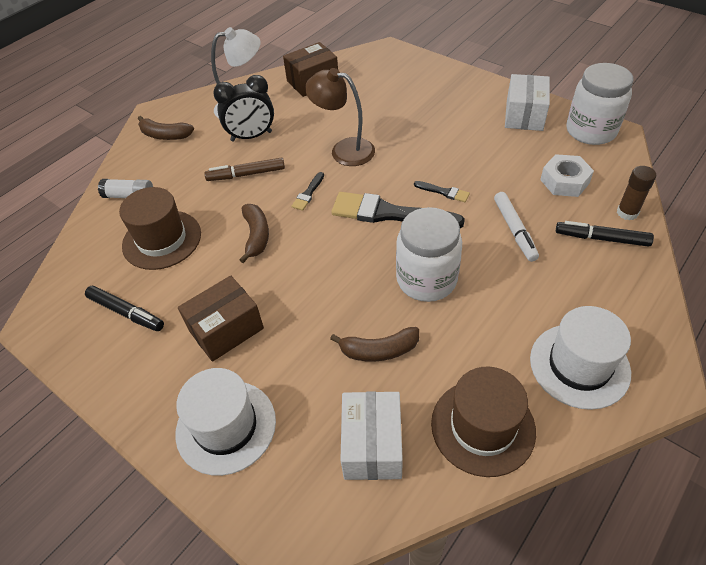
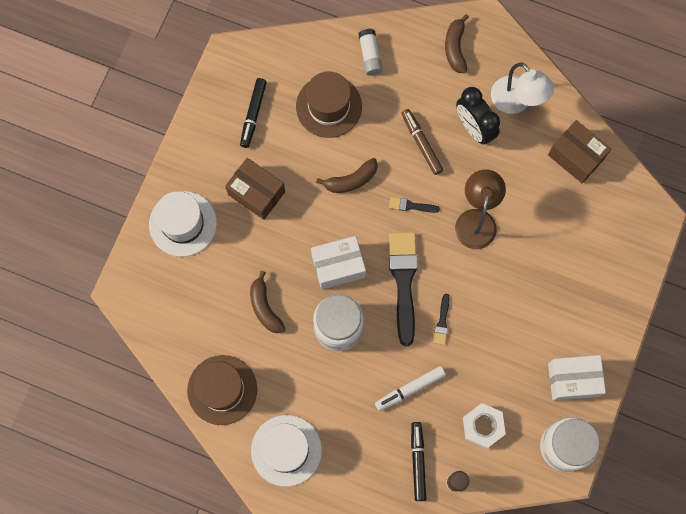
camera: 70 degrees right, 25 degrees up
white box [340,391,403,480] -> white box moved to [311,236,366,289]

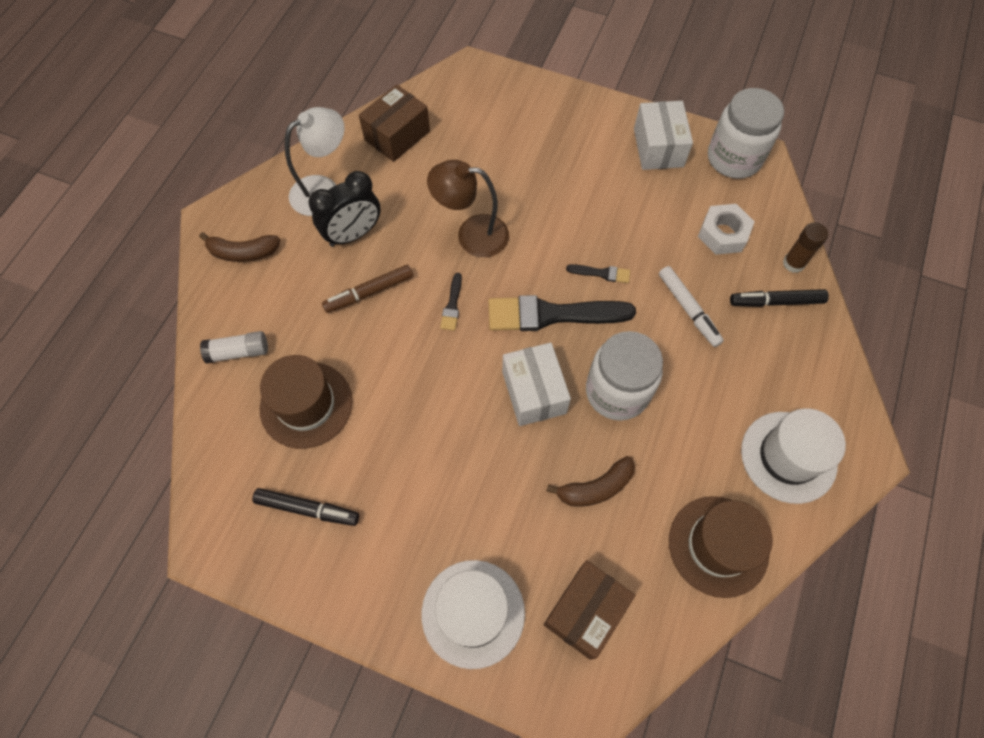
camera: 90 degrees left, 10 degrees down
brown box [225,158,285,220] -> brown box moved to [544,560,635,660]
brown banana [316,158,378,193] -> none

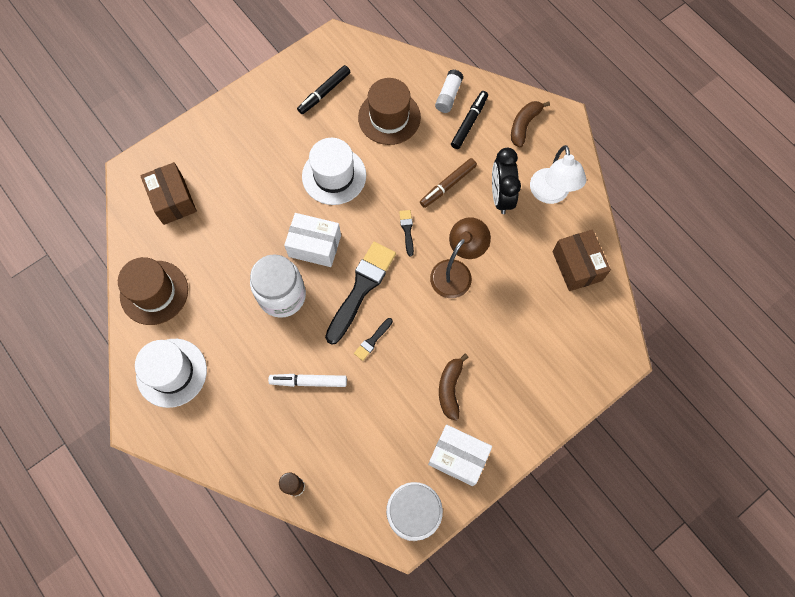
camera: 120 degrees right, 5 degrees up
brown marker [322,265,413,313] -> brown marker turned 135 degrees counterclockwise [420,158,477,208]
white hat [422,560,525,669] -> white hat moved to [302,138,366,205]
black brush [440,273,462,331] -> black brush turned 45 degrees clockwise [399,210,414,256]
brown banana [546,456,635,507] -> brown banana moved to [439,354,469,421]
white nut [698,204,755,255] -> none
black marker [730,289,829,307] -> black marker moved to [451,91,488,149]

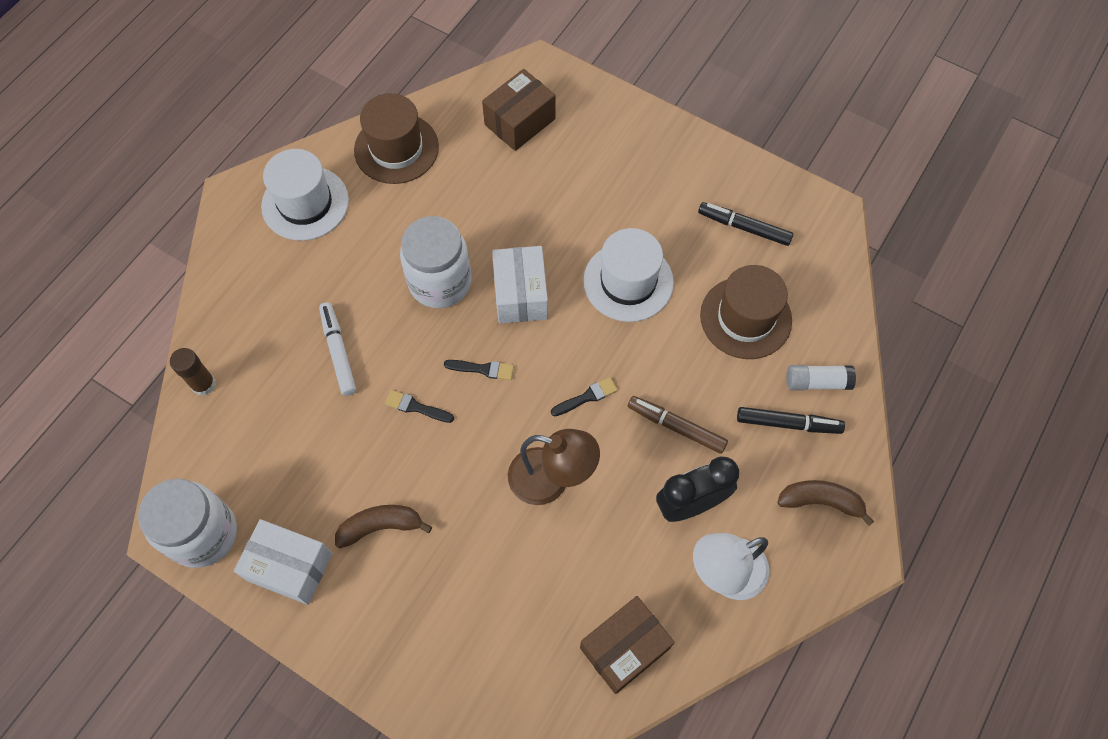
camera: 70 degrees right, 5 degrees down
black brush [325,242,396,345] -> black brush [444,360,514,380], size x0.44
white box [428,425,492,486] -> white box turned 75 degrees counterclockwise [234,519,332,605]

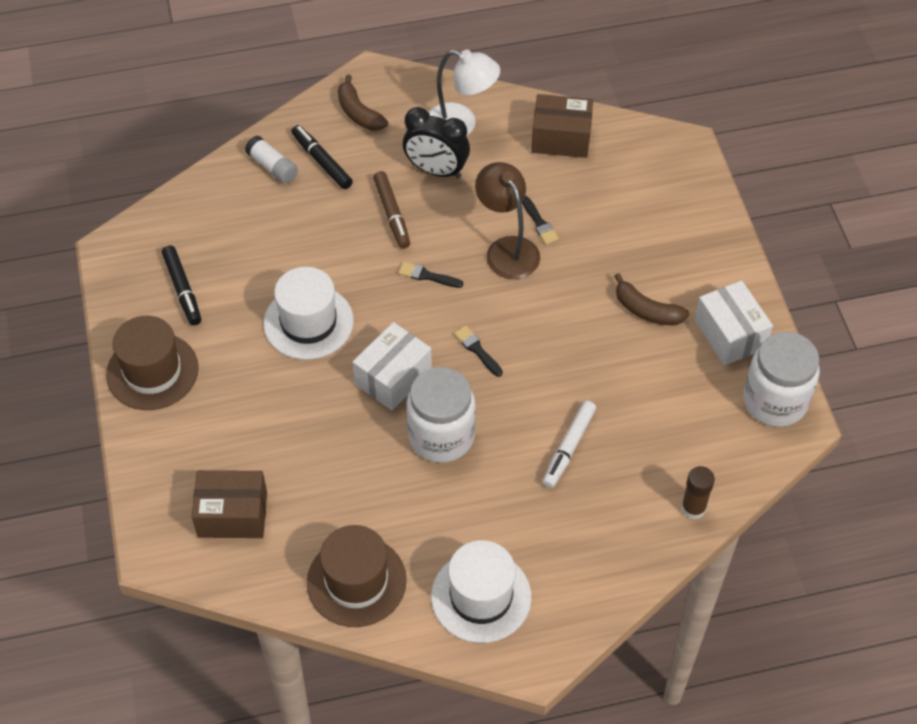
camera: 135 degrees left, 10 degrees down
black brush [385,390,454,423] -> black brush moved to [522,196,559,245]
brown hat [700,265,792,359] -> brown hat moved to [106,316,199,410]

